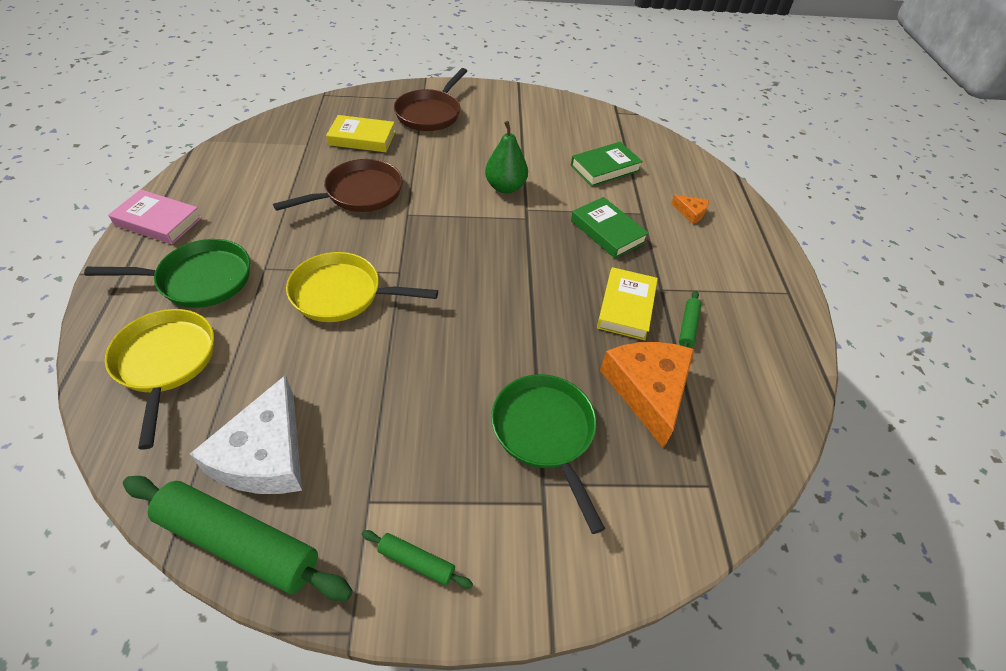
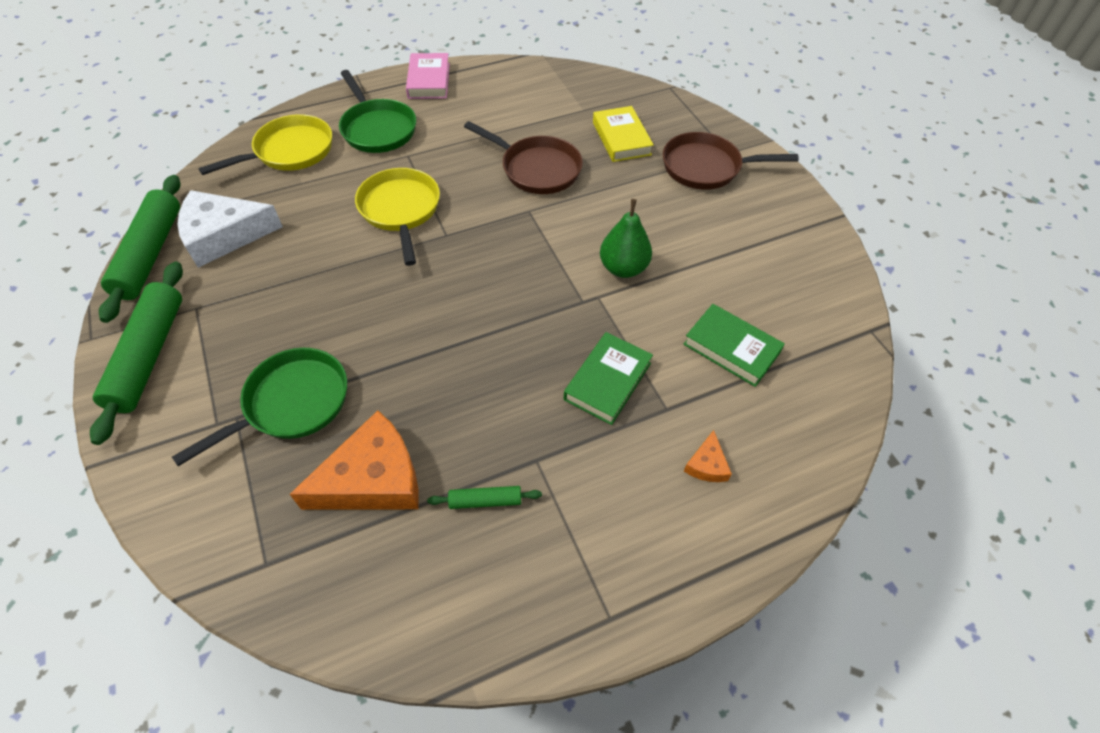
camera: 70 degrees right, 5 degrees up
green rolling pin [362,530,473,589] -> green rolling pin [90,262,183,445], size x2.17
yellow book [597,267,658,340] -> none

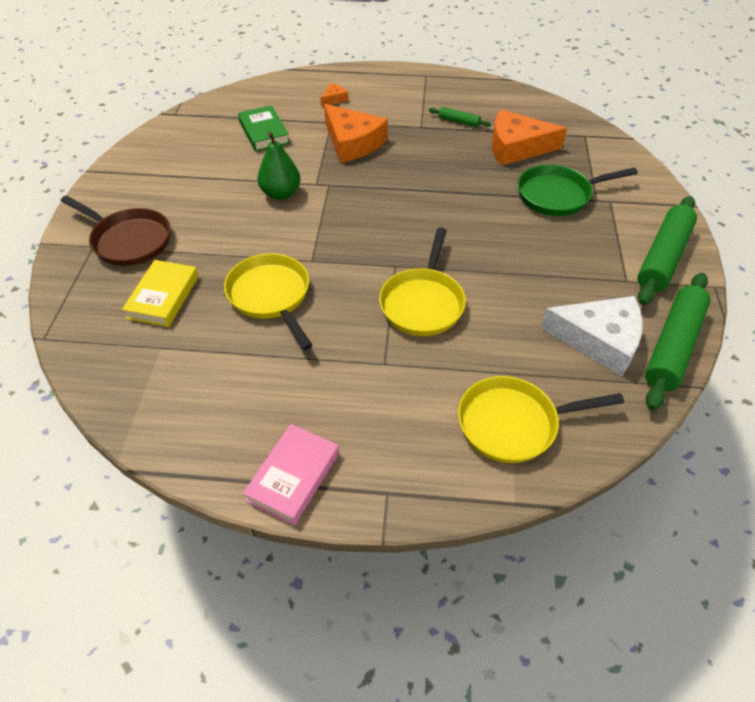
camera: 150 degrees left, 5 degrees down
green pan [339,70,416,153] -> none
brown pan [464,121,583,194] -> yellow pan [224,253,313,350]
green book [564,332,653,425] -> orange cheese [324,104,388,163]

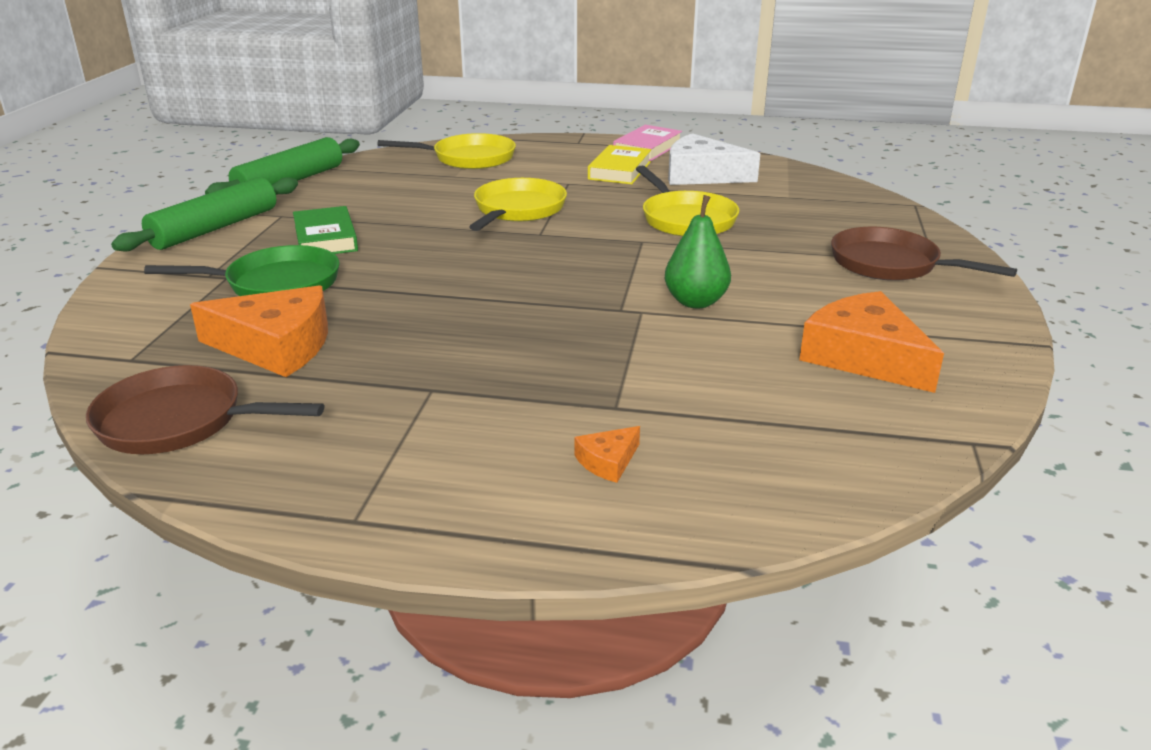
camera: 175 degrees left, 20 degrees down
yellow book [122,260,198,327] -> yellow book moved to [588,145,651,184]
green book [238,105,290,152] -> green book moved to [293,206,358,254]
orange cheese [324,104,388,163] -> orange cheese moved to [799,291,944,393]
green rolling pin [429,107,491,127] -> none
white cheese [541,296,643,377] -> white cheese moved to [668,133,760,185]
none -> brown pan [86,365,324,454]

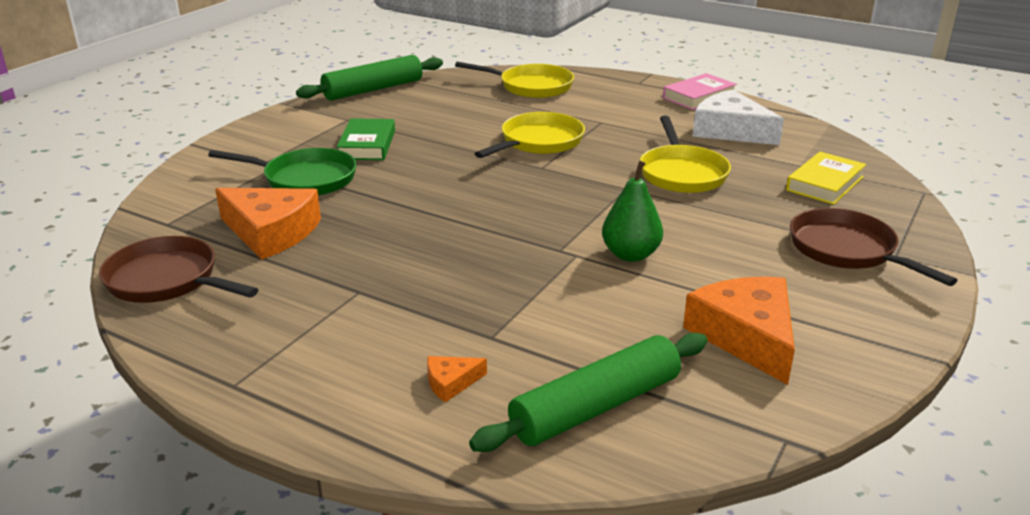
camera: 20 degrees right, 0 degrees up
green rolling pin [111,177,298,252] -> green rolling pin moved to [469,333,708,452]
yellow book [588,145,651,184] -> yellow book moved to [786,152,866,205]

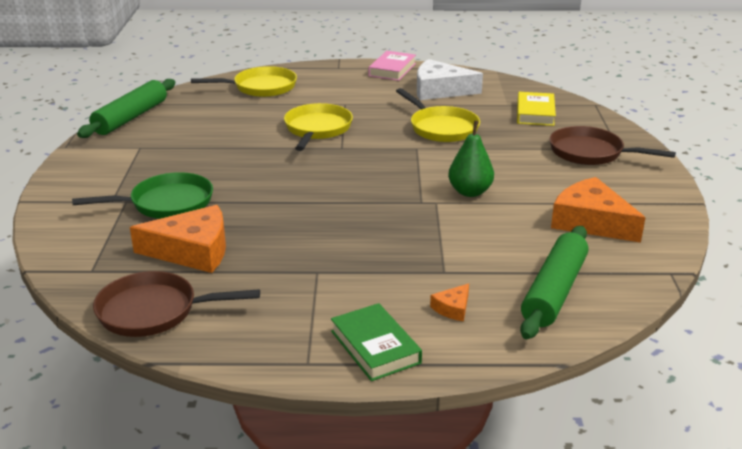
camera: 30 degrees left, 0 degrees up
green book [337,118,395,160] -> green book moved to [331,303,422,381]

